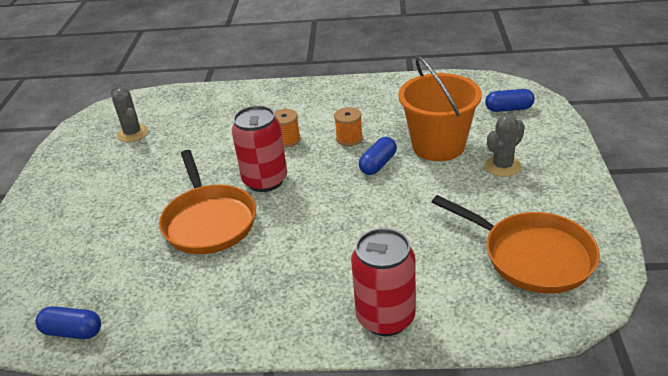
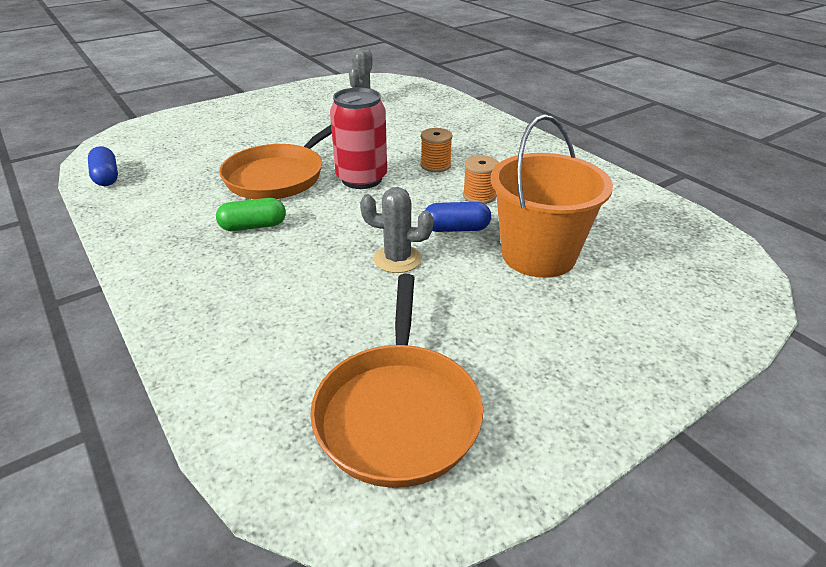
camera: 50 degrees right, 0 degrees up
red can [351,228,416,336] -> none
blue capsule [485,89,535,112] -> none
grey cactus [485,115,525,177] -> grey cactus moved to [360,187,433,273]
none -> green capsule [216,198,286,231]

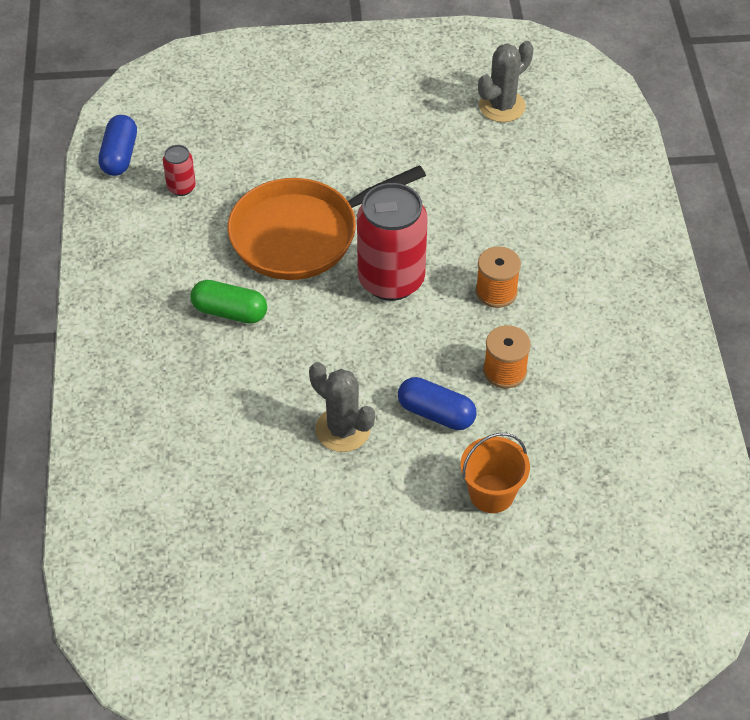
camera: 30 degrees right, 15 degrees up
orange pan [310,274,483,488] -> none
orange bucket [491,114,613,278] -> orange bucket [460,433,530,513], size x0.52
none -> red can [163,145,196,196]

